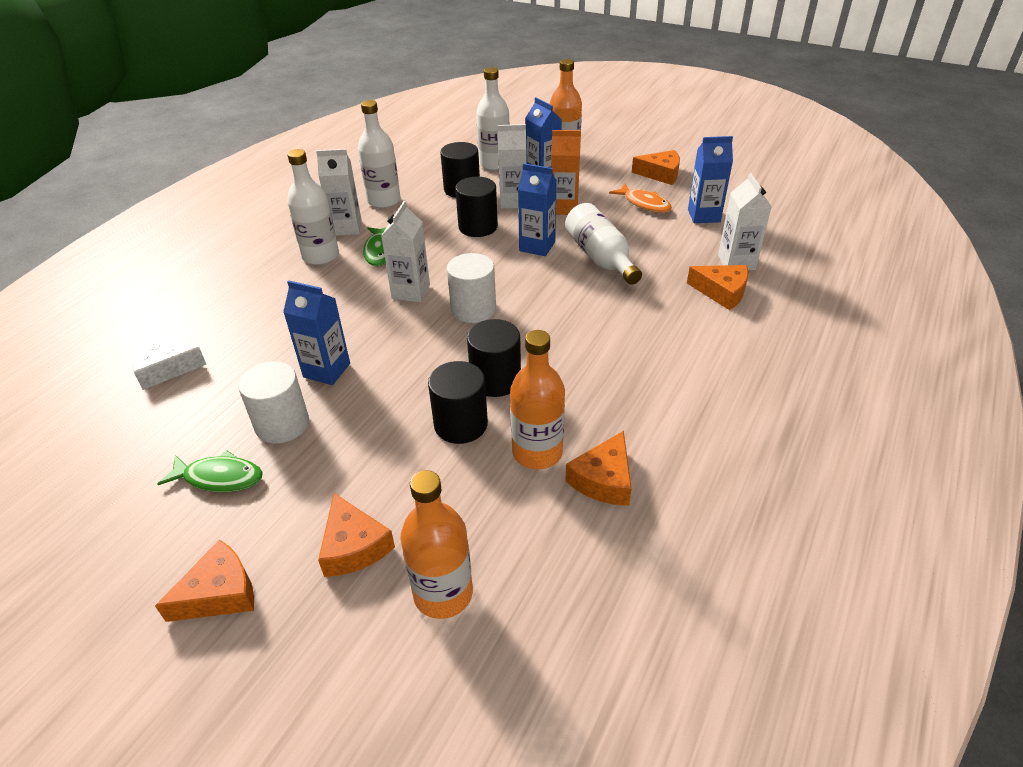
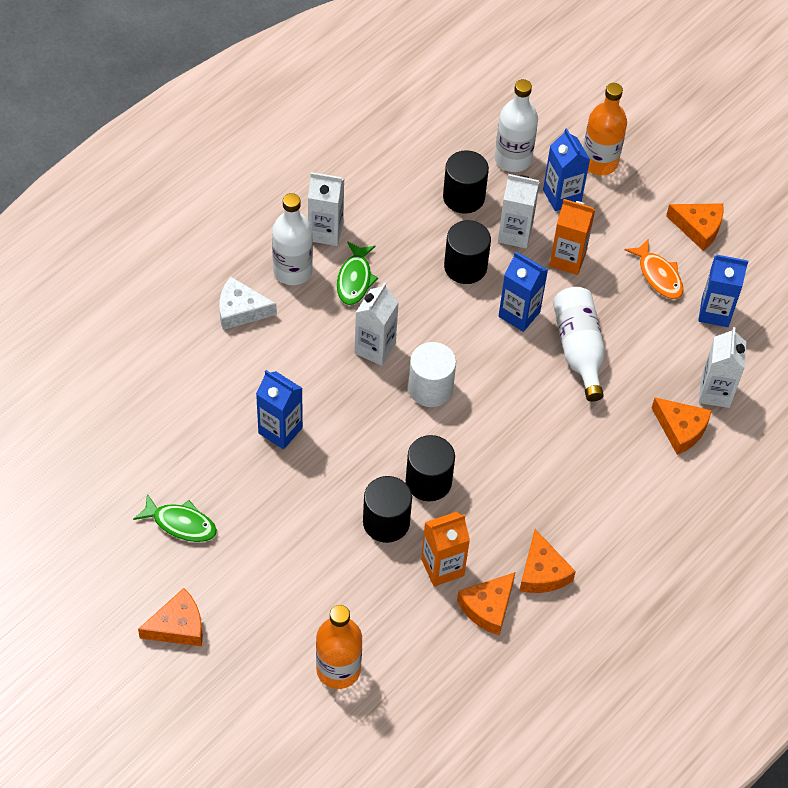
camera: 10 degrees right, 15 degrees up
white cheese [132,335,207,390] -> white cheese moved to [219,276,277,330]
white cylinder [238,362,309,443] -> none
orange cheese [318,493,395,577] -> orange cheese moved to [519,529,576,593]
white bottle [358,100,401,208] -> none
orange bottle [510,330,565,470] -> orange carton [421,512,470,587]

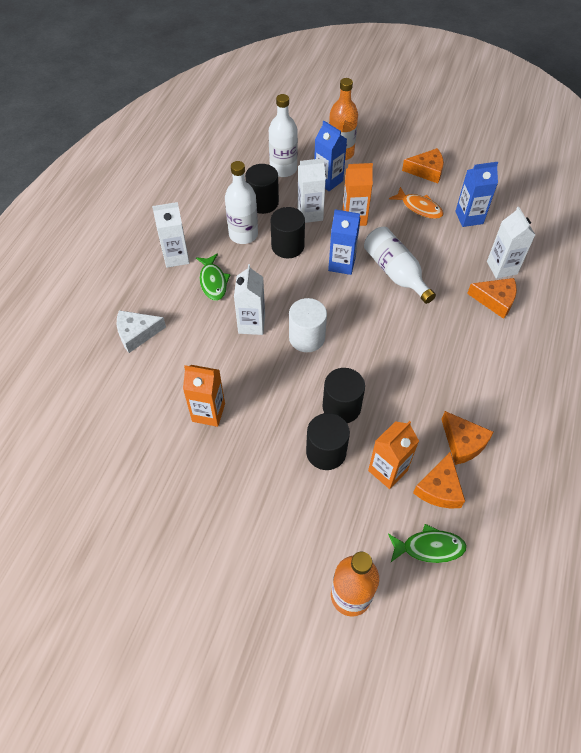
camera: 20 degrees left, 0 degrees up
green fish [133,494,217,542] -> green fish moved to [388,524,467,563]
orange cheese [138,588,203,646] -> none
blue carton [256,370,303,449] -> orange carton [183,365,225,427]
white bottle [272,193,313,285] -> white bottle moved to [225,161,258,244]

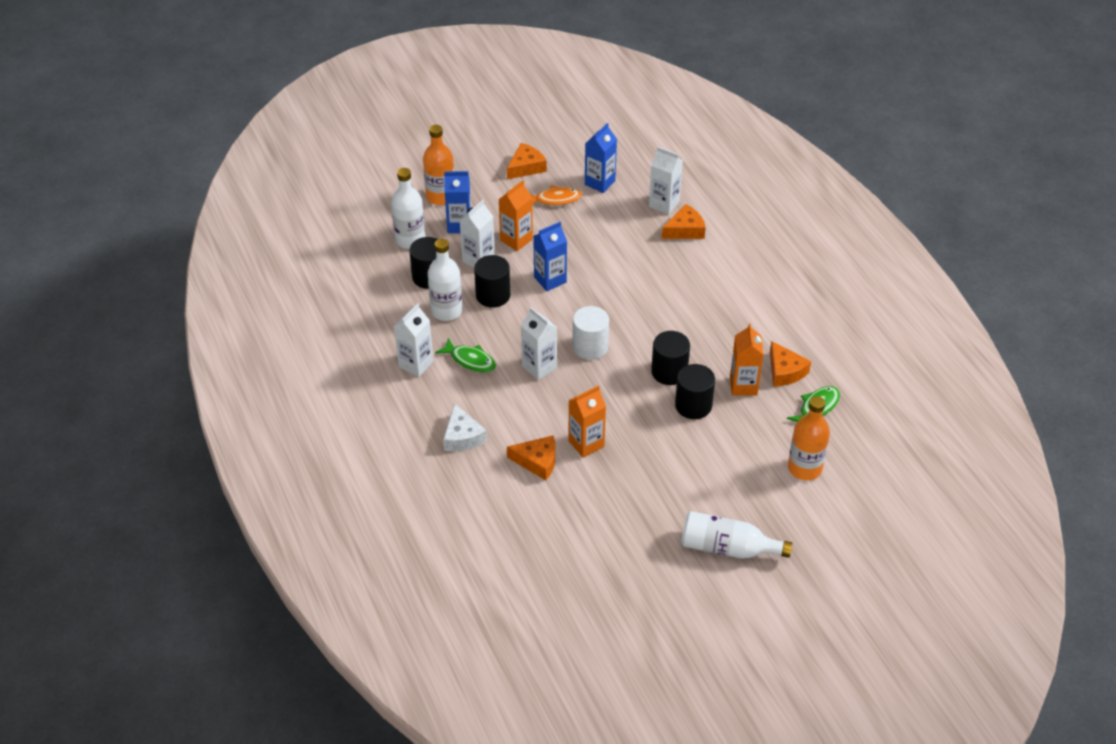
camera: 45 degrees left, 10 degrees down
white cheese [117,310,166,353] -> white cheese turned 45 degrees counterclockwise [443,403,487,451]
white bottle [364,227,436,304] -> white bottle moved to [681,511,792,559]
orange cheese [441,411,494,465] -> orange cheese moved to [507,435,556,480]

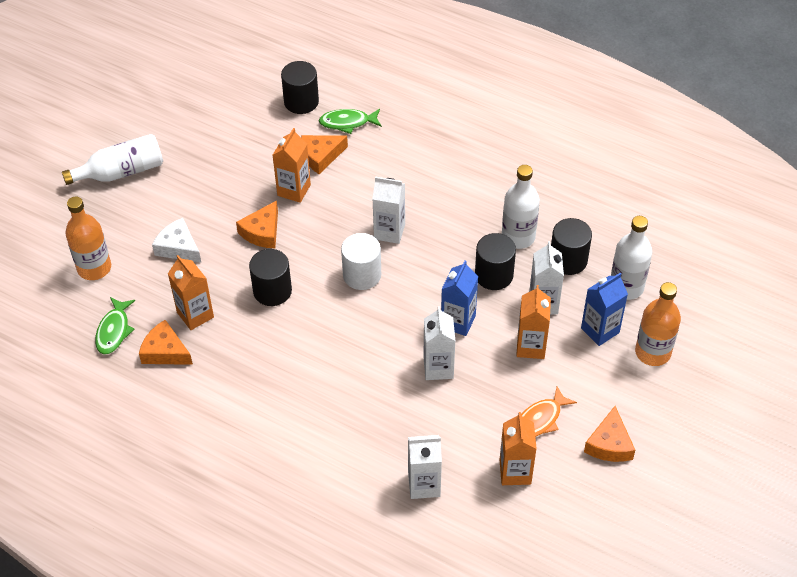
camera: 145 degrees right, 5 degrees up
white carton [394,303,433,377] -> white carton moved to [424,306,455,380]
green fish [435,338,496,373] -> green fish moved to [319,109,382,134]
white cheese [443,403,487,451] -> white cheese moved to [152,218,201,263]
blue carton [585,123,617,193] -> orange carton [500,412,537,485]
orange cheese [662,204,706,239] -> orange cheese moved to [236,200,278,248]
black cylinder [675,364,715,419] -> black cylinder moved to [281,61,319,114]

